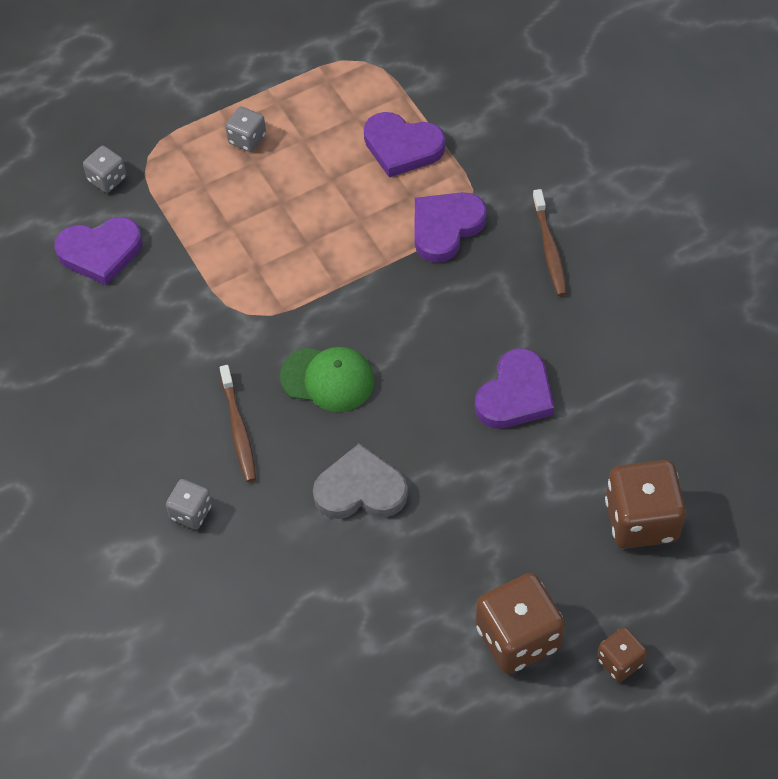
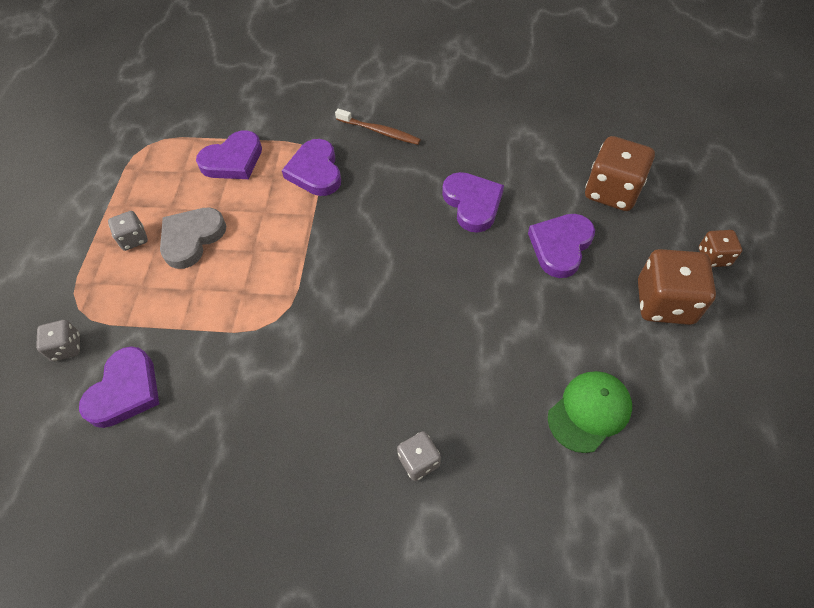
camera: 55 degrees left, 0 degrees up
brown toothbrush [220,365,256,482] -> none
green cap [280,347,374,412] -> green cap moved to [548,371,632,453]
grey heart [313,443,408,519] -> grey heart moved to [160,208,226,269]
none -> purple heart [528,214,595,278]

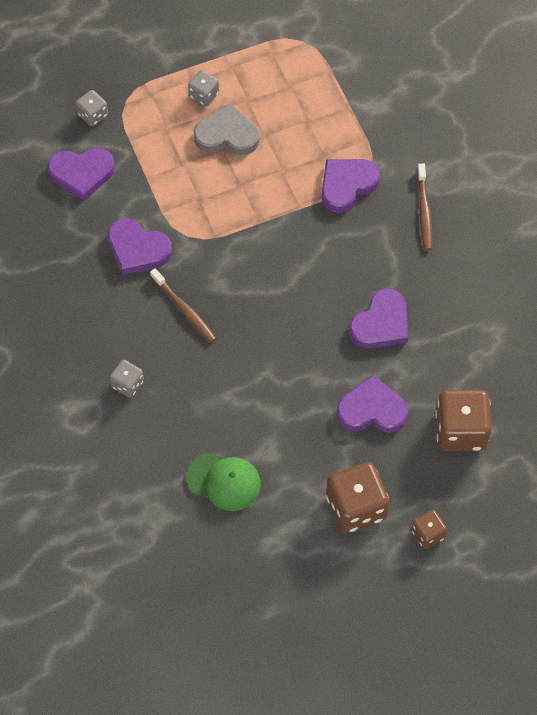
camera: 60 degrees right, 5 degrees up
purple heart [196,130,262,179] -> purple heart moved to [108,218,172,275]
none -> brown toothbrush [150,268,216,343]

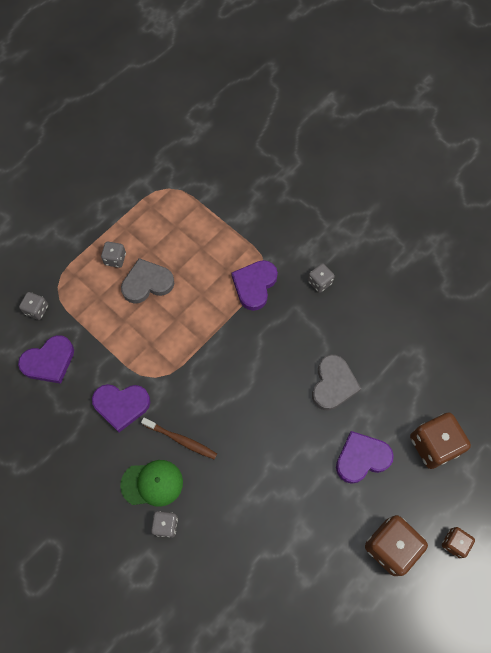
camera: 25 degrees left, 5 degrees up
green cap [186,453,261,511] -> green cap moved to [120,460,183,507]
purple heart [349,288,408,349] -> grey heart [312,355,361,410]
brown toothbrush [417,164,433,250] -> grey dice [308,263,335,293]

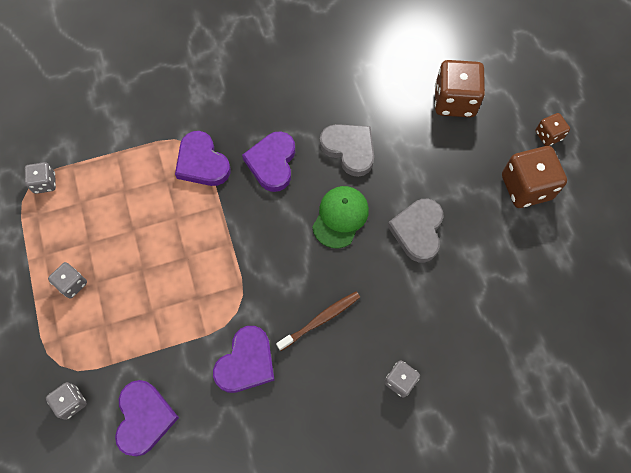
camera: 60 degrees left, 0 degrees up
green cap [120,460,183,507] -> green cap moved to [312,186,369,248]
grey heart [121,258,174,304] -> grey heart moved to [387,199,444,262]
grey dice [308,263,335,293] -> grey dice moved to [25,162,56,194]
purple heart [336,431,394,484] -> purple heart moved to [242,132,295,192]

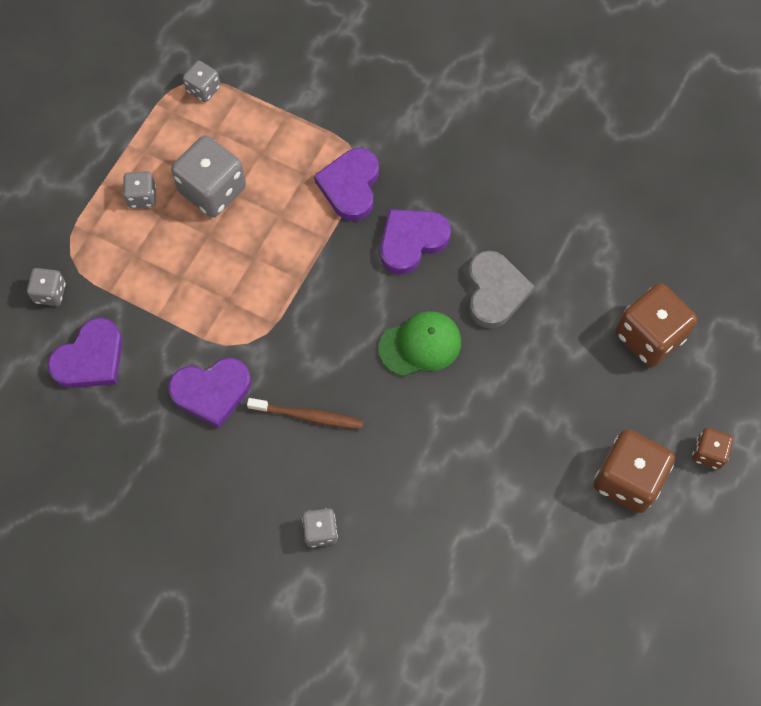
camera: 45 degrees right, 0 degrees up
grey heart [387,199,444,262] -> none
none -> grey dice [171,135,246,217]

